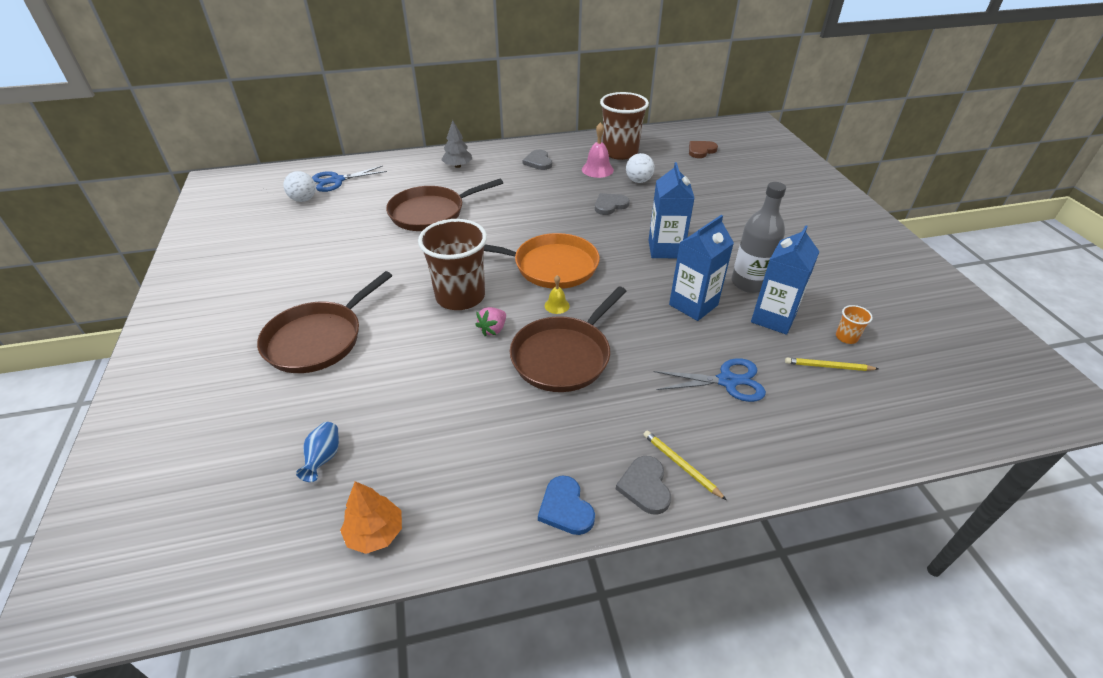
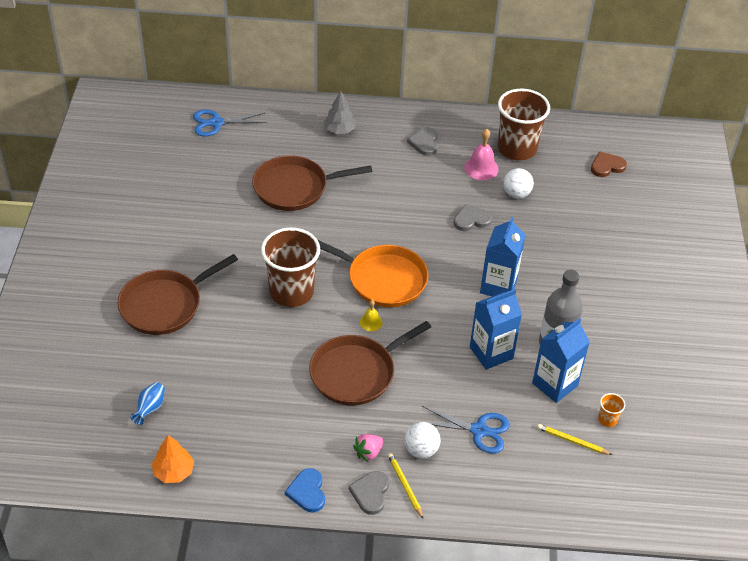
camera: 15 degrees right, 5 degrees up
white ball [284,171,316,202] -> white ball moved to [404,422,441,458]
pink strawberry [475,307,506,336] -> pink strawberry moved to [353,434,384,462]

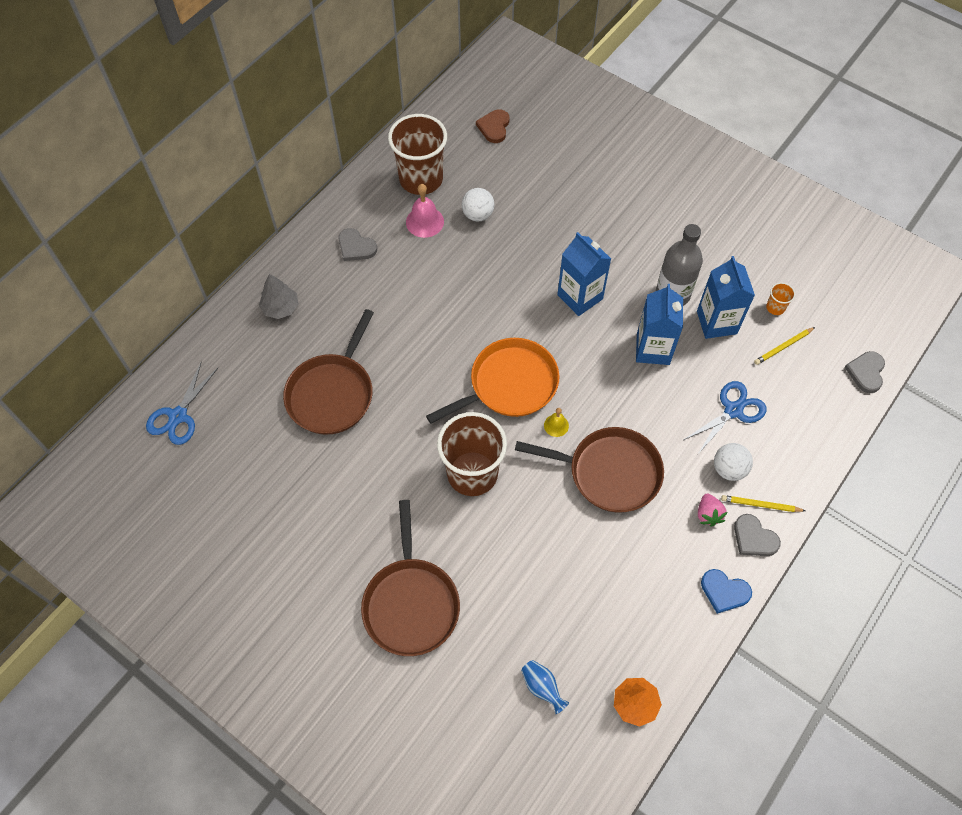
camera: 55 degrees left, 15 degrees up
brown pan [309,321,431,406] -> brown pan turned 75 degrees counterclockwise [515,427,664,513]
grey heart [454,204,492,231] -> grey heart moved to [844,351,885,393]

